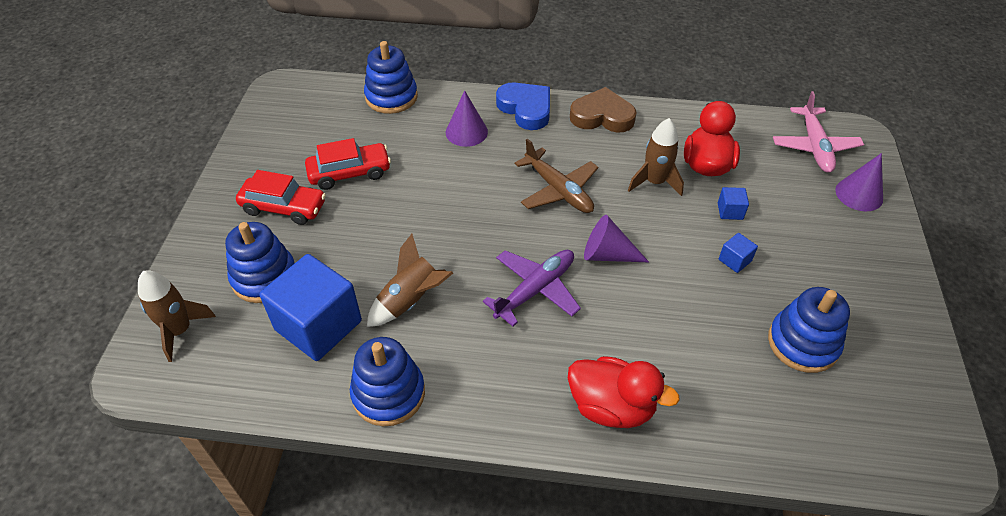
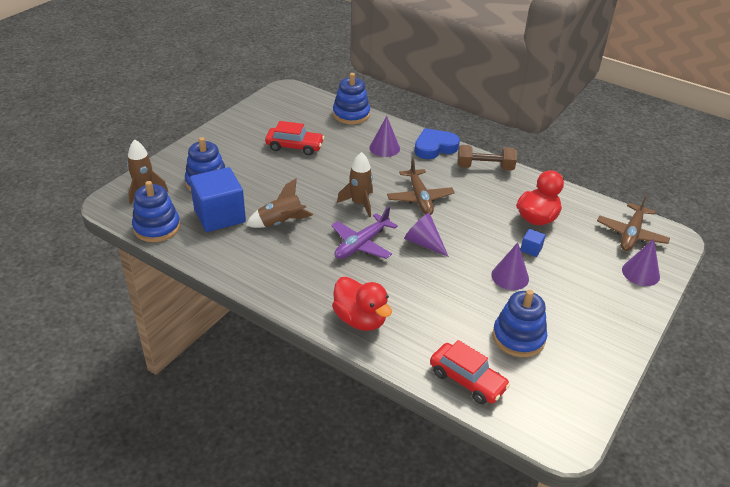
camera: 25 degrees right, 10 degrees down
red car [236,170,326,225] -> red car moved to [430,340,510,405]
blue stacking toy [350,337,425,426] -> blue stacking toy moved to [132,181,180,242]
purple plane [483,250,581,326] -> purple plane turned 150 degrees clockwise [331,206,398,259]
blue heart [496,82,550,130] -> blue heart turned 105 degrees counterclockwise [414,128,460,159]
brown heart [570,87,637,132] -> brown dumbbell [457,145,517,170]
brown rocket [628,118,684,196] -> brown rocket moved to [337,152,373,217]
blue cube [719,233,758,273] -> purple cone [491,242,529,290]
pink plane [773,91,864,173] -> brown plane [597,194,670,251]

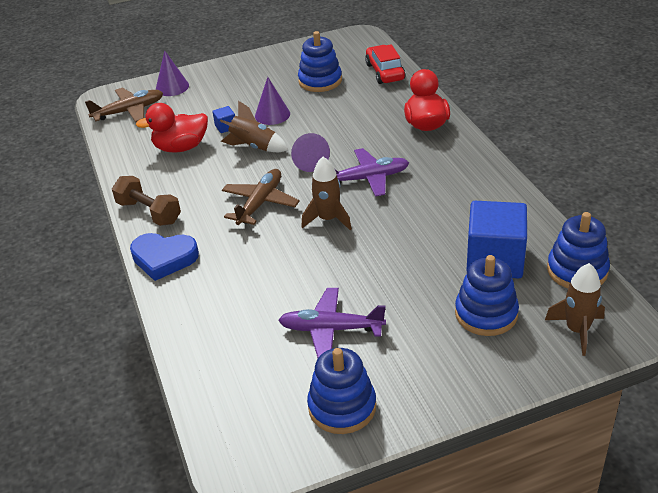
camera: 140 degrees left, 0 degrees up
brown rocket [246,178,313,228] -> brown rocket moved to [220,101,288,152]
red car [265,121,324,155] -> purple plane [278,288,386,358]
blue stacking toy [333,73,370,124] -> blue stacking toy moved to [307,348,376,434]
purple cone [369,116,400,157] -> none

